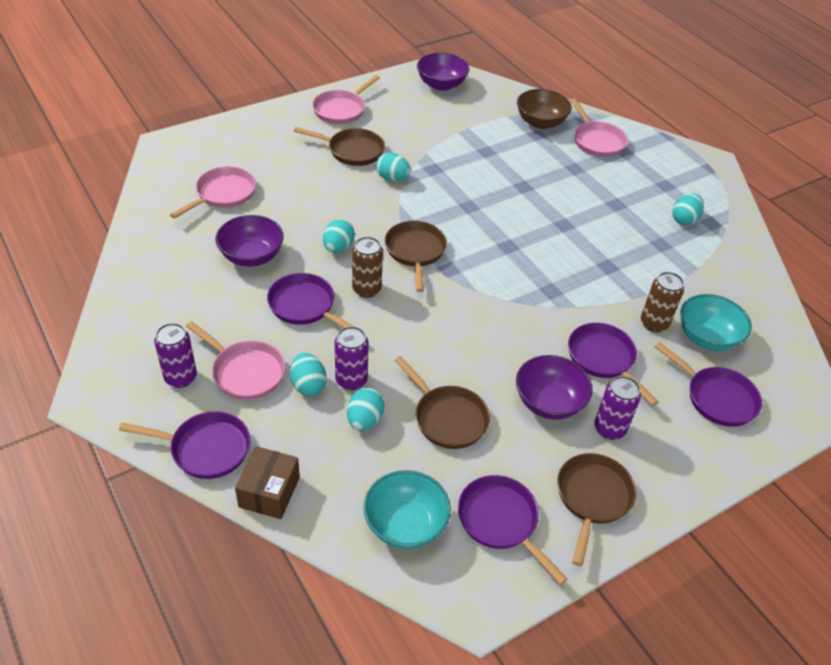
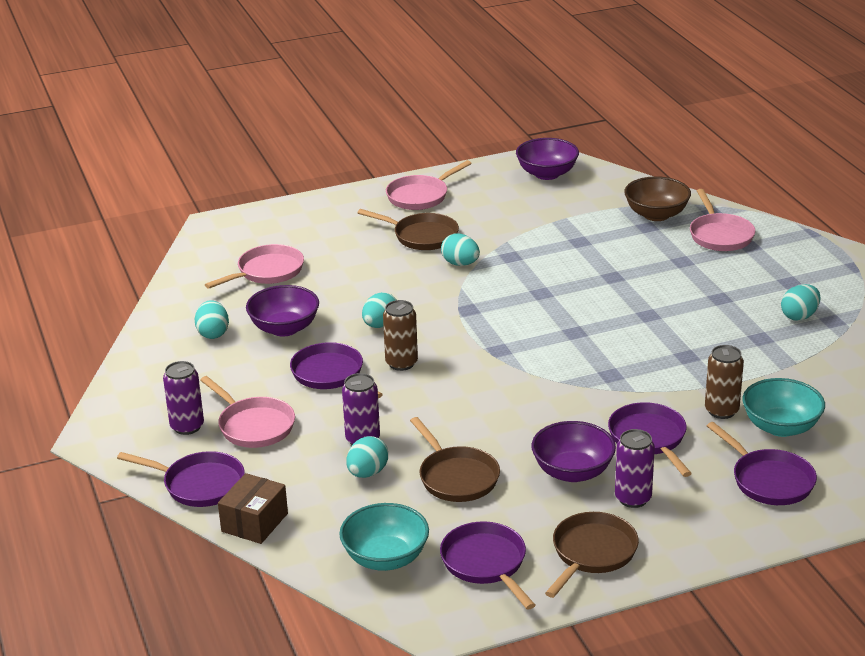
camera: 15 degrees right, 15 degrees down
turquoise egg [290,353,326,396] -> turquoise egg moved to [194,300,229,339]
brown pan [385,221,447,292] -> none

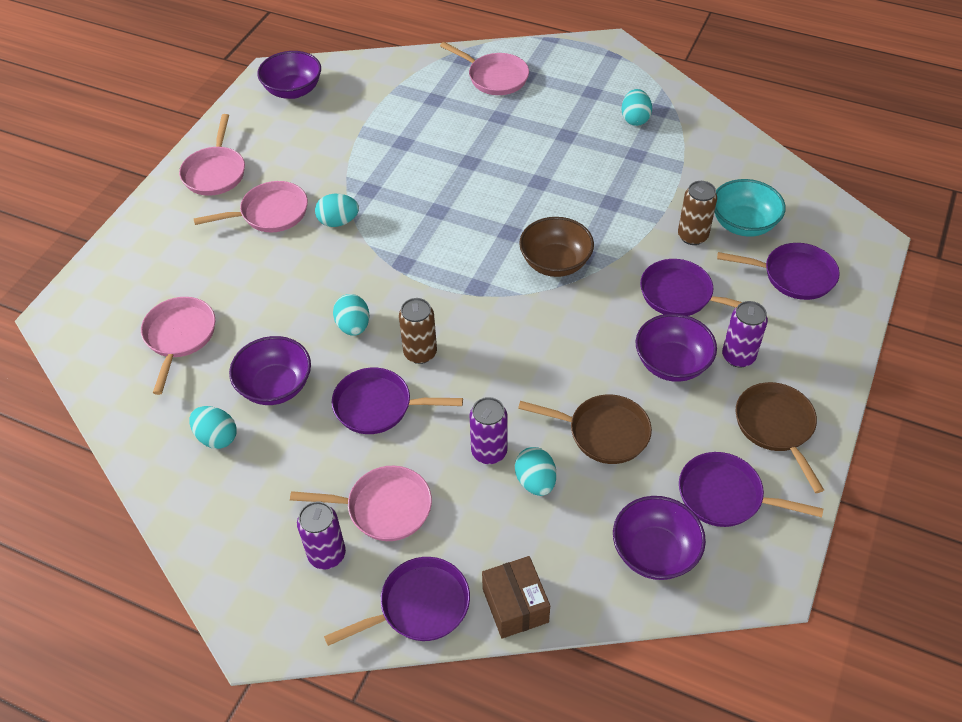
camera: 45 degrees left, 20 degrees up
turquoise bowl [339,503,429,571] -> purple bowl [613,496,706,580]
brown pan [357,209,459,250] -> pink pan [194,181,308,232]
brown bowl [624,176,691,221] -> brown bowl moved to [519,217,594,277]

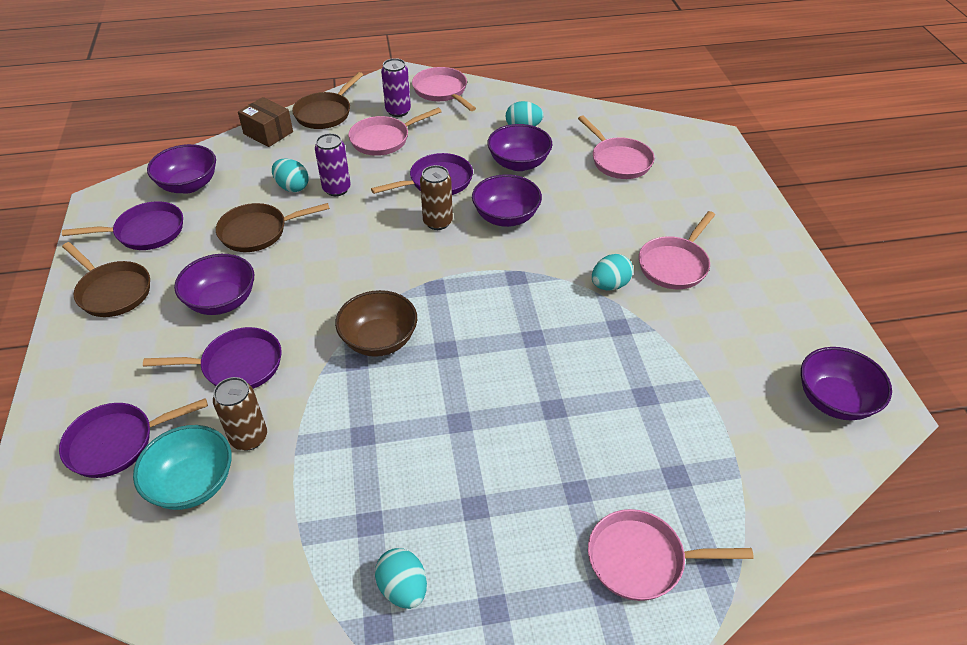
camera: 145 degrees right, 5 degrees down
pink pan [179,114,245,196] -> pink pan moved to [412,67,476,111]
purple pan [324,557,470,646] -> brown pan [292,72,363,129]
turquoise egg [333,294,369,336] -> purple bowl [472,174,542,227]
purple can [722,301,768,368] -> none

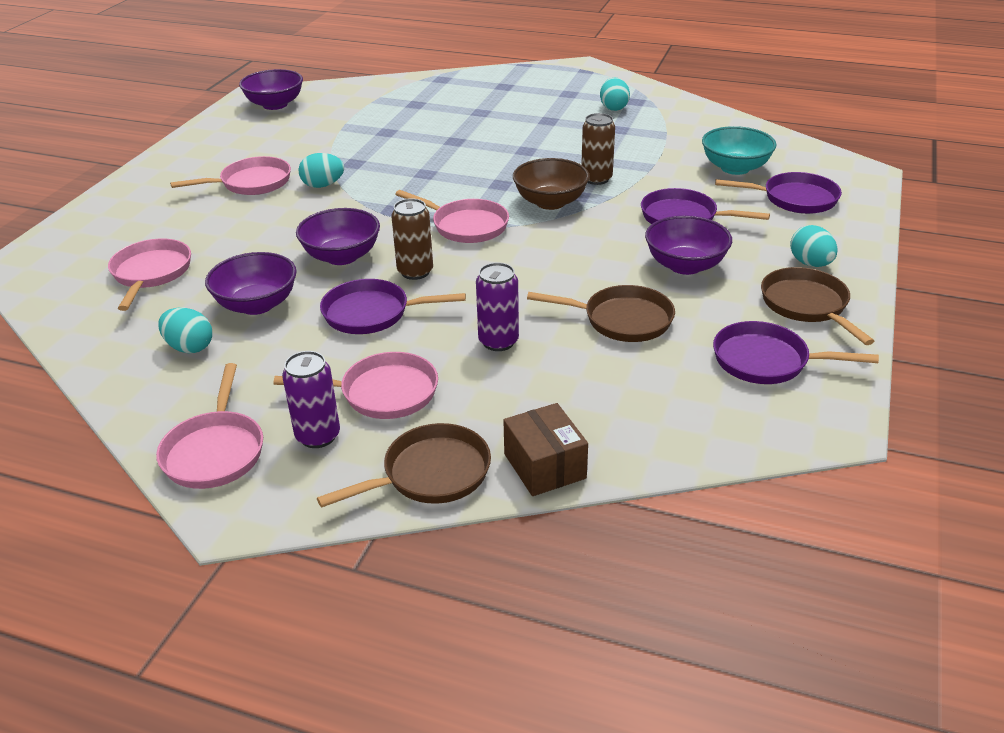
camera: 150 degrees left, 10 degrees down
purple bowl [147,144,216,194] -> none
brown can [213,377,267,451] -> brown can moved to [581,113,615,185]
turquoise egg [272,158,309,192] -> turquoise egg moved to [790,225,838,267]
pink pan [588,509,754,601] -> pink pan moved to [395,190,509,243]

